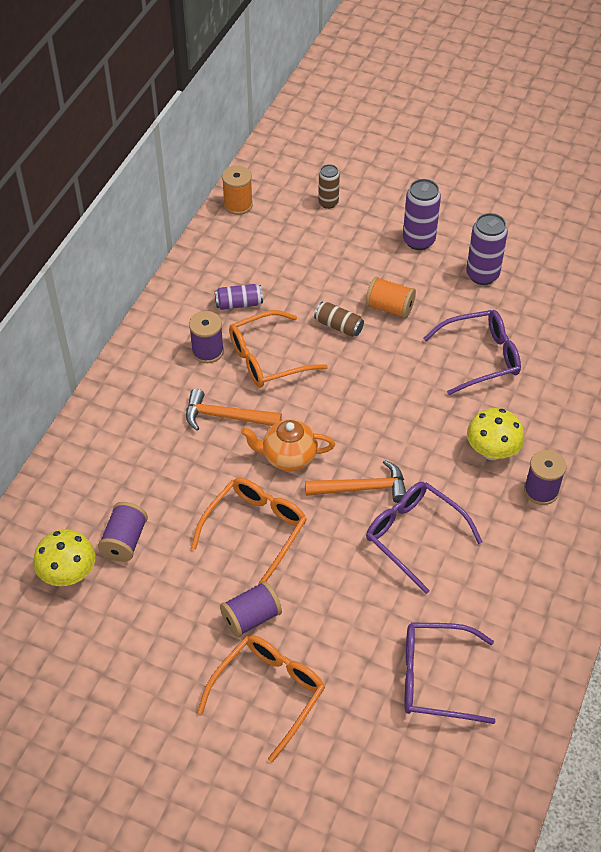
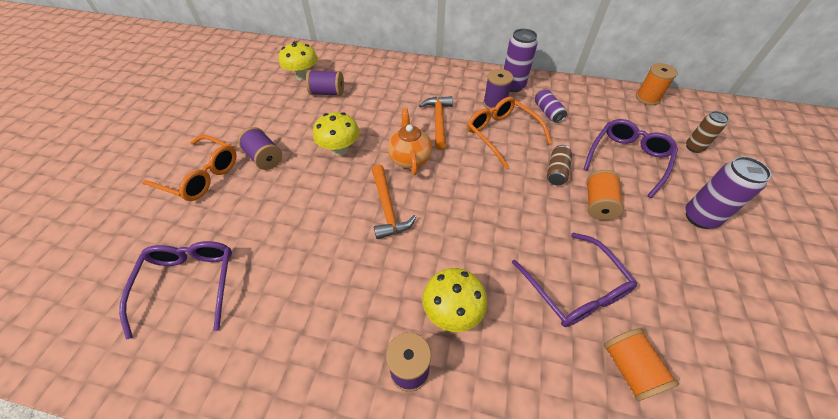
camera: 80 degrees right, 0 degrees up
orange glasses [191,478,307,584] -> yellow mushroom [313,112,360,156]
purple glasses [366,482,482,594] -> purple glasses moved to [584,119,678,198]
purple can [466,213,508,285] -> purple can moved to [504,29,538,92]
none -> orange spool [604,328,679,401]

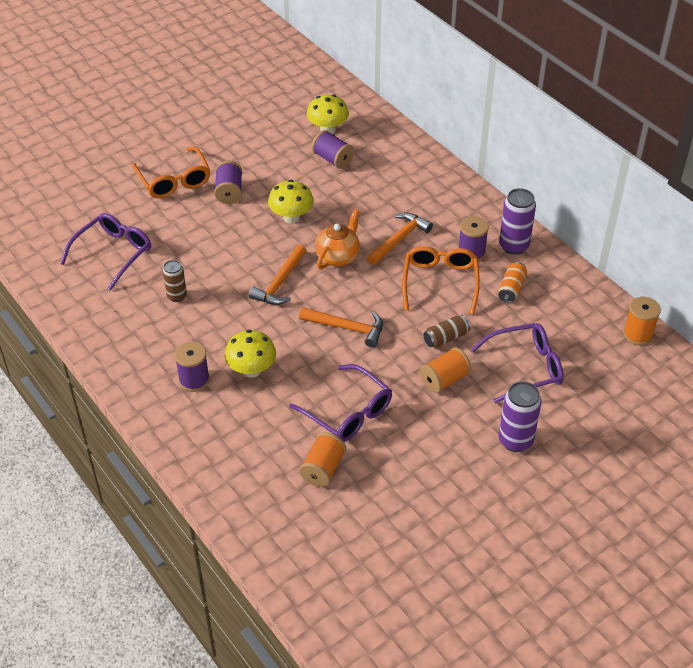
camera: 40 degrees right, 5 degrees down
purple glasses [512,233,637,327] -> purple glasses turned 60 degrees counterclockwise [289,364,392,442]
purple can [535,89,567,123] -> orange can [498,262,527,303]
brown can [686,111,729,153] -> brown can moved to [163,260,187,302]
none -> orange hammer [299,307,383,348]

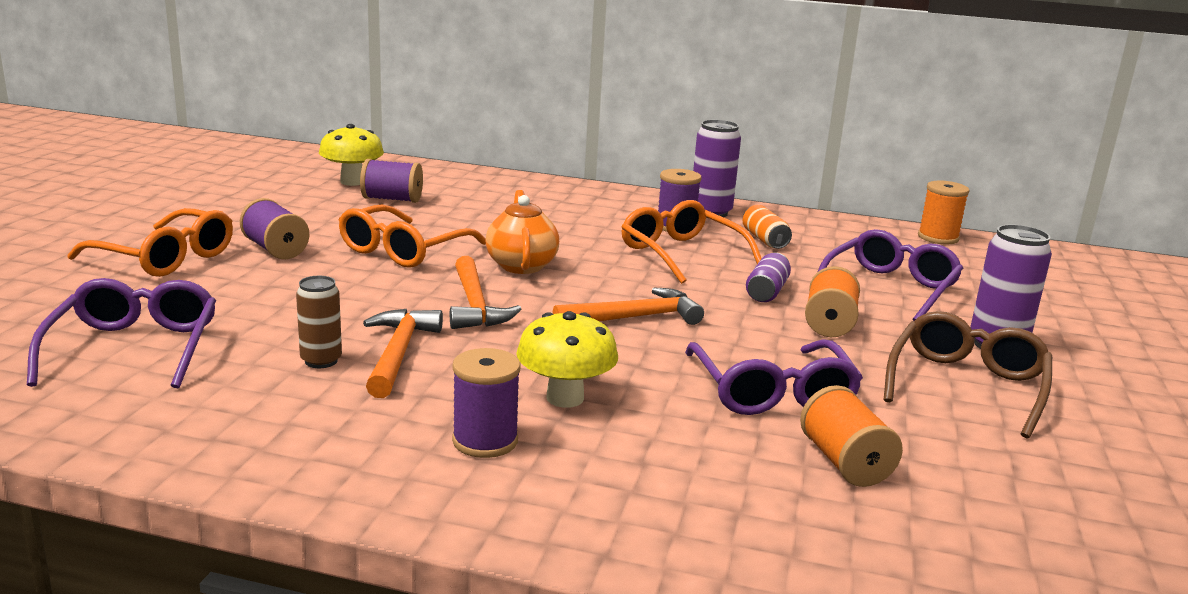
camera: 40 degrees left, 25 degrees down
yellow mushroom [268,180,314,224] -> orange glasses [339,204,486,268]
purple glasses [289,364,392,442] -> purple glasses turned 75 degrees clockwise [685,340,863,415]
orange hammer [366,213,433,265] -> orange hammer moved to [363,309,443,398]
brown can [424,315,470,348] -> purple can [746,253,791,302]
none -> brown glasses [884,311,1052,438]

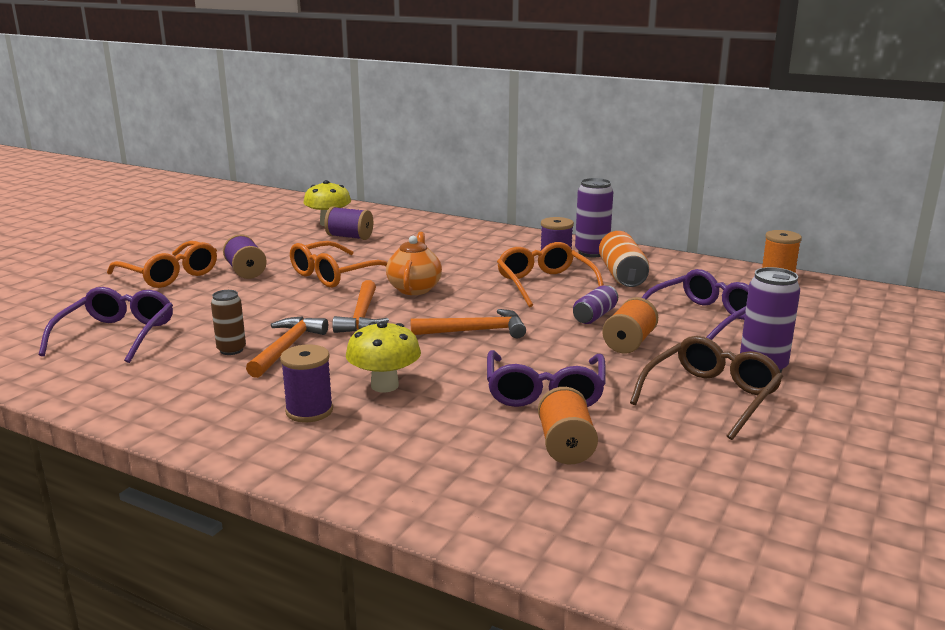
camera: 15 degrees right, 0 degrees up
orange can [743,205,792,249] -> orange can [599,231,649,287], size x1.58

